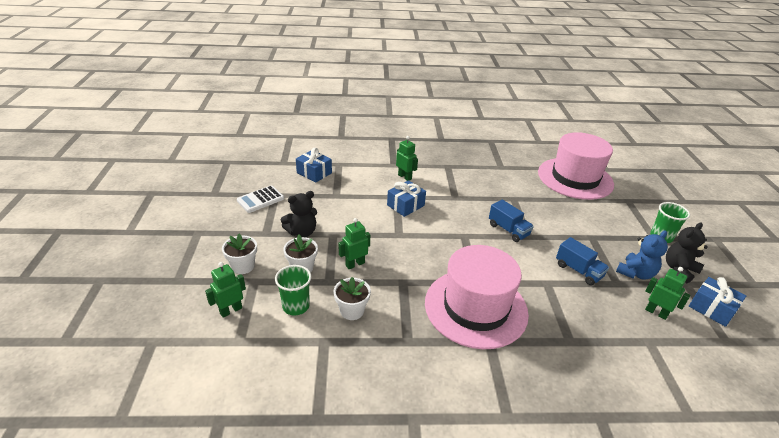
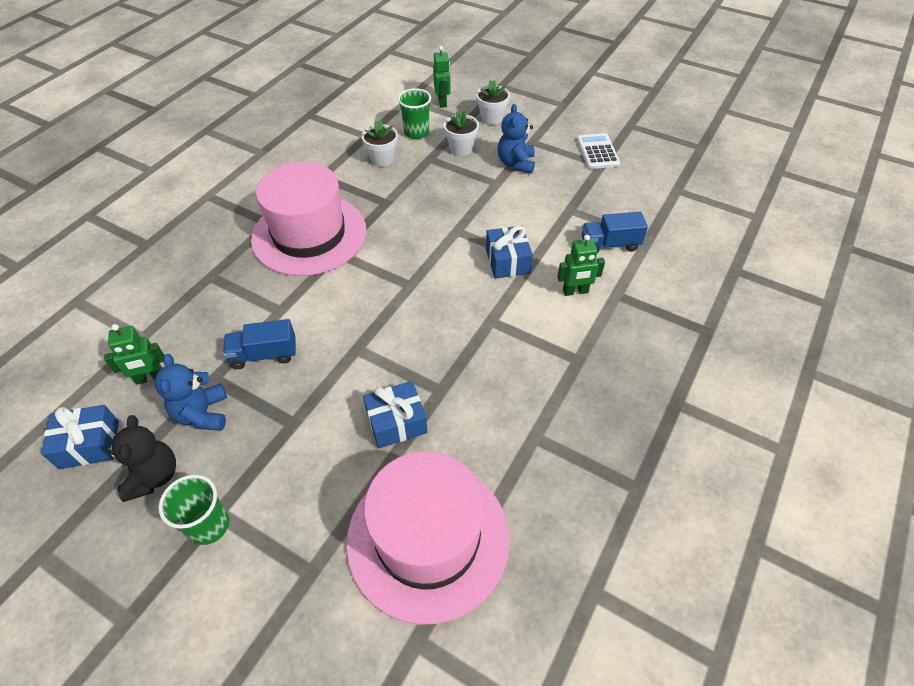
camera: 125 degrees right, 15 degrees up
black teddy bear [281,191,317,237] -> blue teddy bear [497,104,535,173]
blue gift [296,147,332,183] -> blue gift moved to [363,381,428,448]
green robot [338,218,370,269] -> none
blue truck [489,199,534,242] -> blue truck moved to [582,212,648,253]

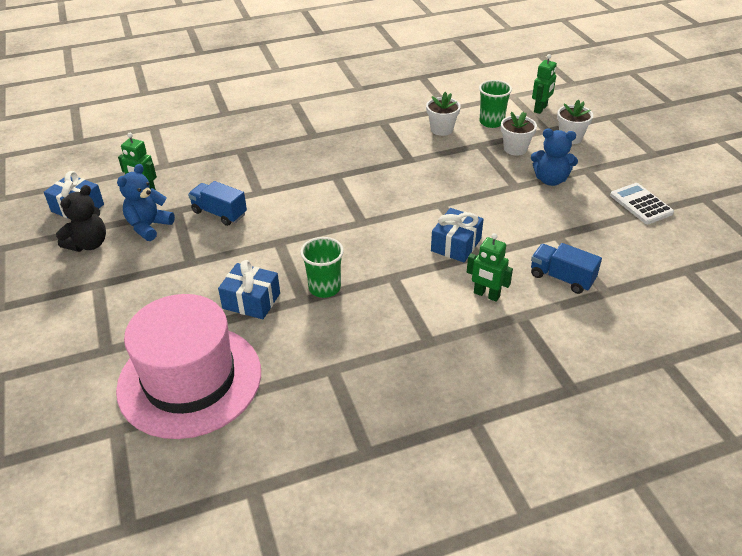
camera: 40 degrees right, 10 degrees down
green cup [159,475,229,545] -> green cup moved to [300,237,344,298]
pink hat [251,162,366,276] -> none
blue teddy bear [497,104,535,173] -> blue teddy bear turned 120 degrees counterclockwise [531,129,578,186]
white calculator [577,133,620,169] -> white calculator turned 60 degrees counterclockwise [610,183,674,224]

